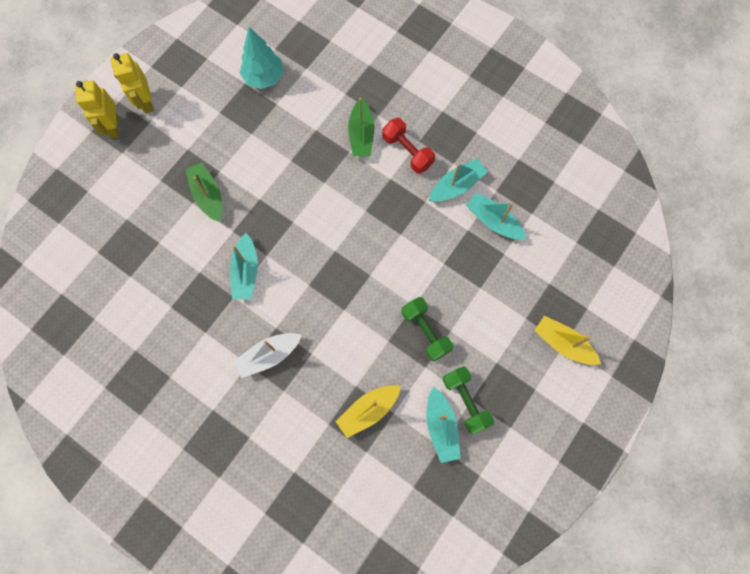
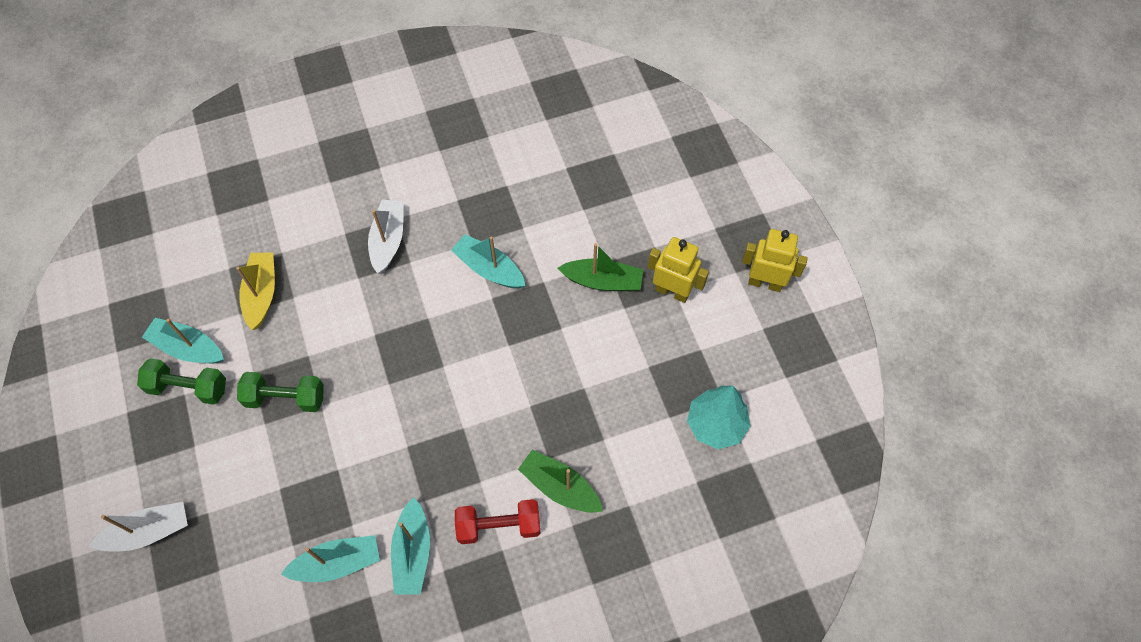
camera: 125 degrees right, 10 degrees down
yellow robot [75,81,120,139] -> yellow robot moved to [648,237,709,303]
yellow boat [534,316,601,365] -> white boat [89,502,188,551]

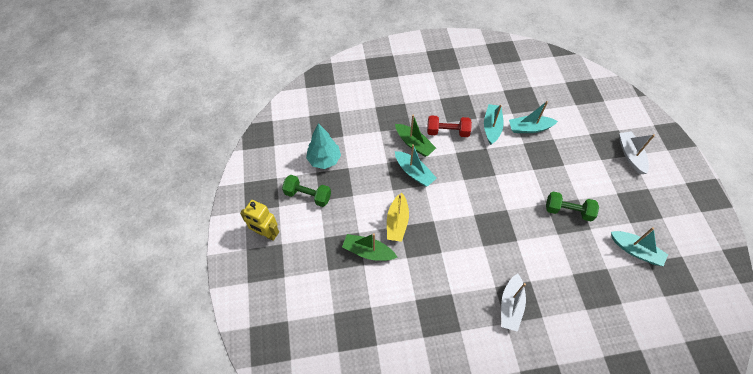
camera: 170 degrees left, 5 degrees down
white boat [89,502,188,551] -> white boat turned 90 degrees clockwise [619,131,655,174]
green dumbbell [137,358,226,405] -> green dumbbell moved to [282,175,331,207]
yellow boat [236,253,275,330] -> yellow boat moved to [387,193,409,242]
turquoise boat [451,234,526,288] -> turquoise boat moved to [395,144,437,187]
yellow robot [648,237,709,303] -> none

